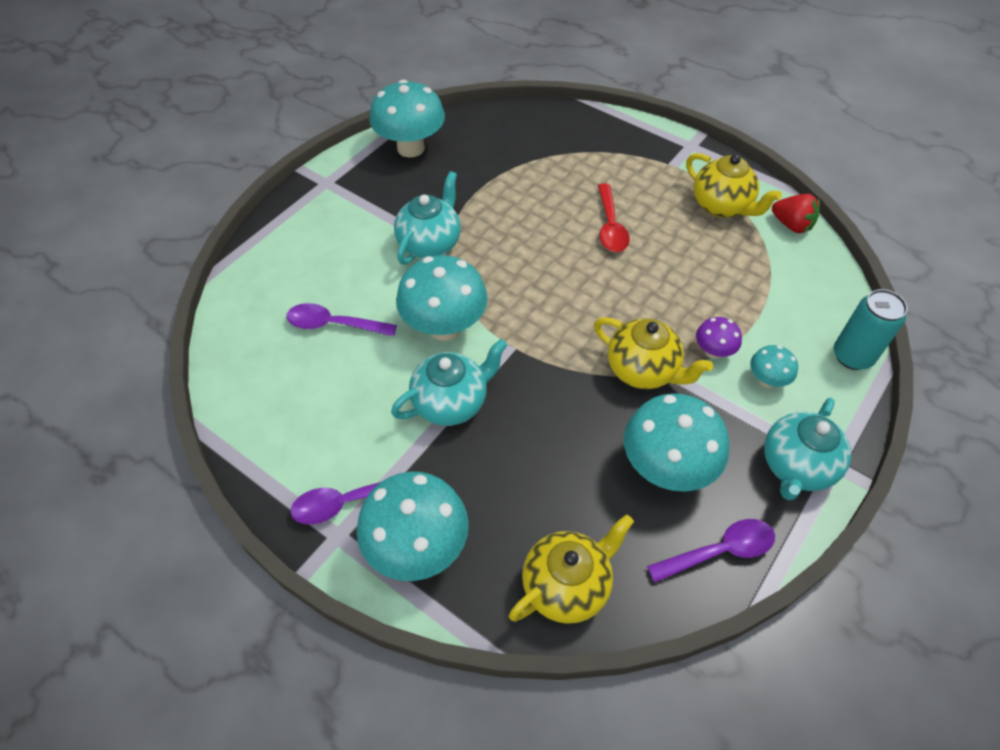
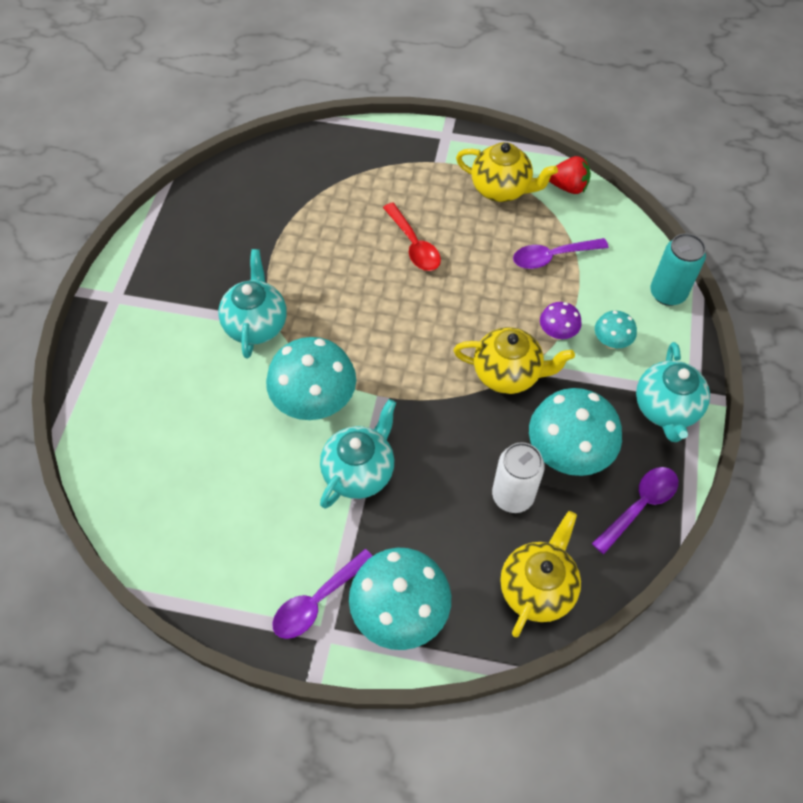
camera: 25 degrees left, 5 degrees up
purple spoon [286,303,397,337] -> purple spoon moved to [513,238,609,269]
turquoise mushroom [369,79,445,158] -> none
none -> white can [492,442,545,513]

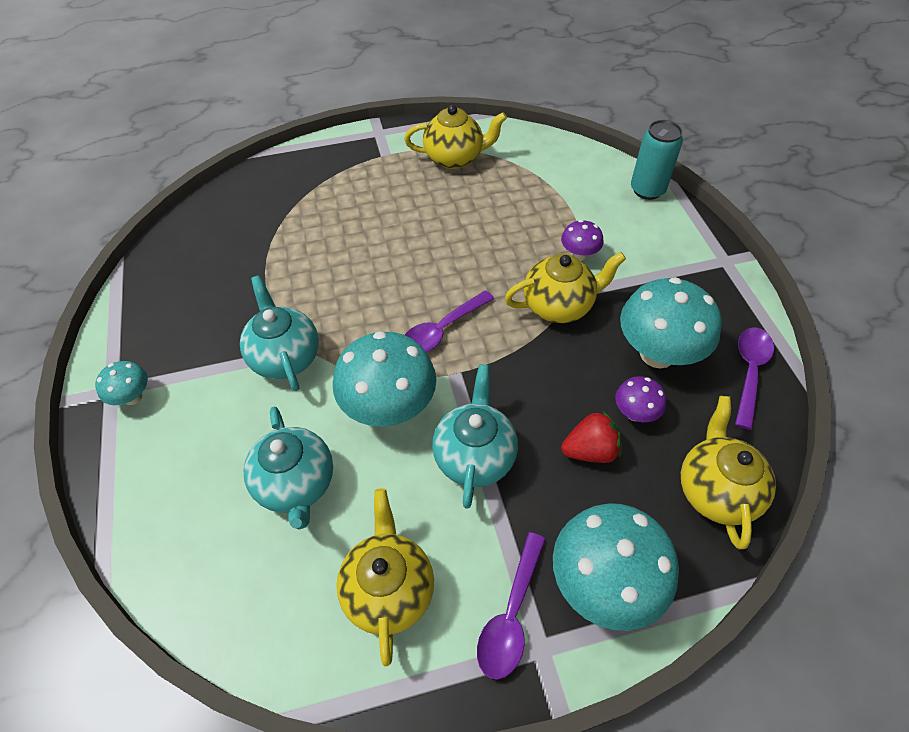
camera: 25 degrees left, 5 degrees down
red spoon [383,203,441,271] -> none
white can [492,442,545,513] -> purple mushroom [615,376,666,422]
purple spoon [513,238,609,269] -> purple spoon moved to [405,290,494,353]
red strawberry [549,156,591,194] -> red strawberry moved to [561,410,622,463]
turquoise mushroom [595,311,637,349] -> turquoise mushroom moved to [95,361,148,405]
turquoise teapot [636,342,710,442] -> turquoise teapot moved to [244,406,333,529]
none -> yellow teapot [336,488,434,666]

